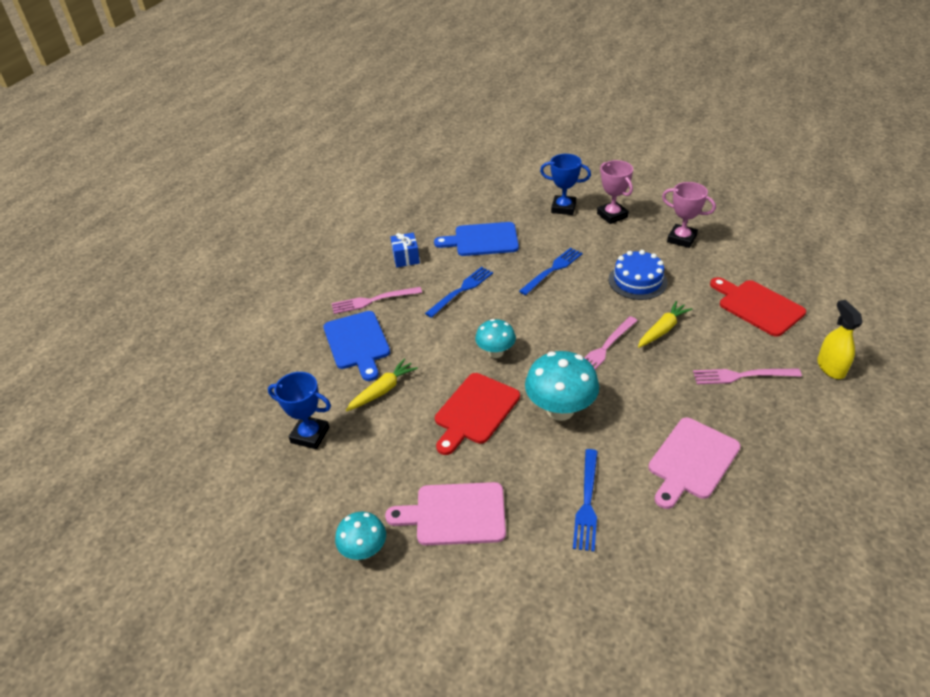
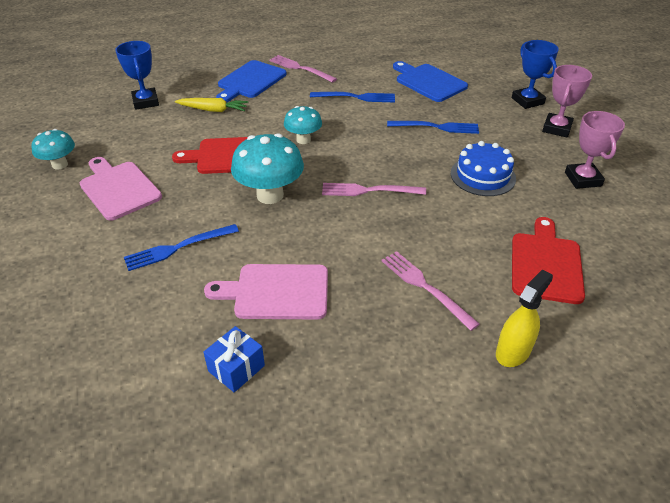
camera: 50 degrees right, 0 degrees up
blue gift [390,233,420,267] -> blue gift moved to [203,326,265,392]
yellow carrot [638,301,693,348] -> none

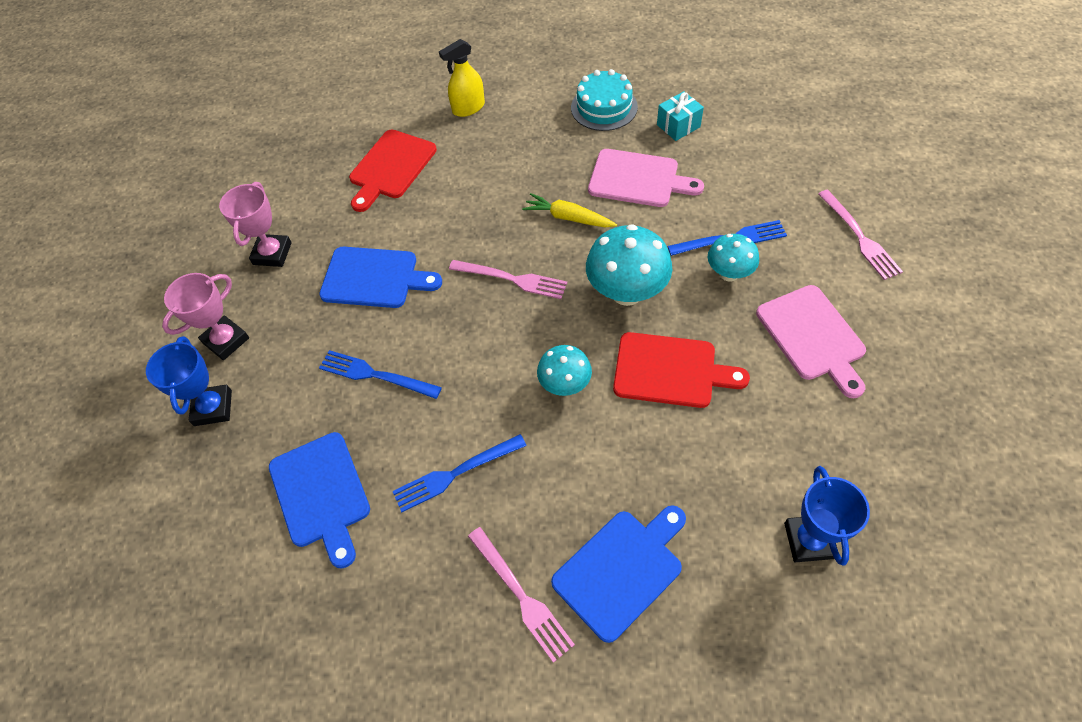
camera: 160 degrees left, 15 degrees up
turquoise mushroom [31,129,75,170] -> turquoise mushroom moved to [708,234,759,281]
yellow carrot [175,98,248,112] -> yellow carrot moved to [522,193,617,228]
blue gift [203,326,265,392] -> turquoise gift [657,91,704,141]
blue fork [310,92,395,102] -> blue fork turned 45 degrees counterclockwise [392,434,527,512]
pink fork [381,251,480,331] -> pink fork moved to [818,190,903,280]
blue cake [451,141,516,196] -> blue cutting board [319,247,442,308]
none -> turquoise cake [571,69,638,131]

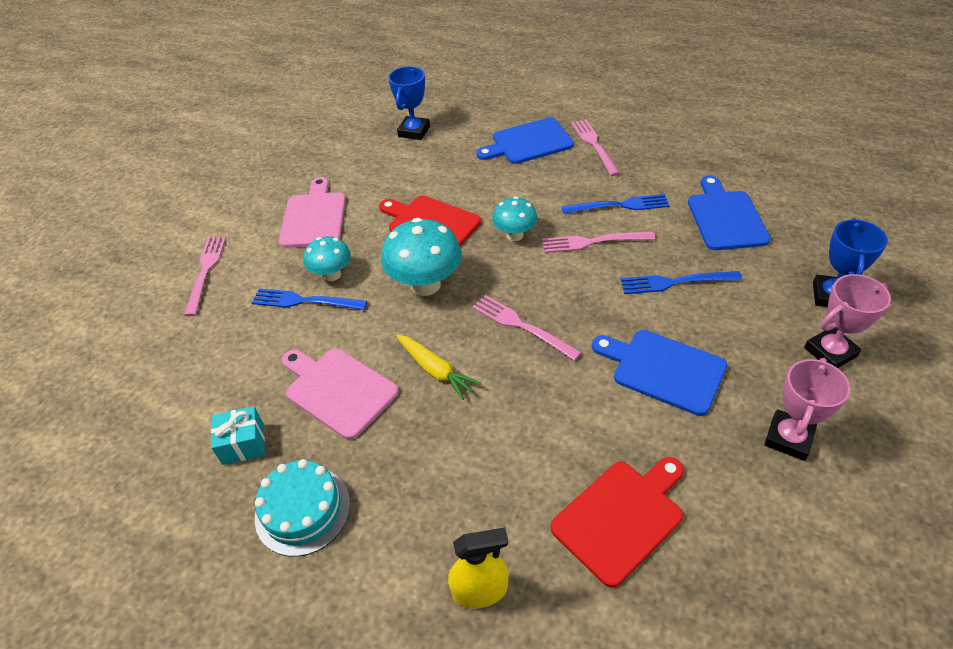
camera: 160 degrees left, 10 degrees down
blue fork [319,350,442,399] -> blue fork turned 135 degrees clockwise [621,271,742,294]
none -> pink fork [542,231,655,253]

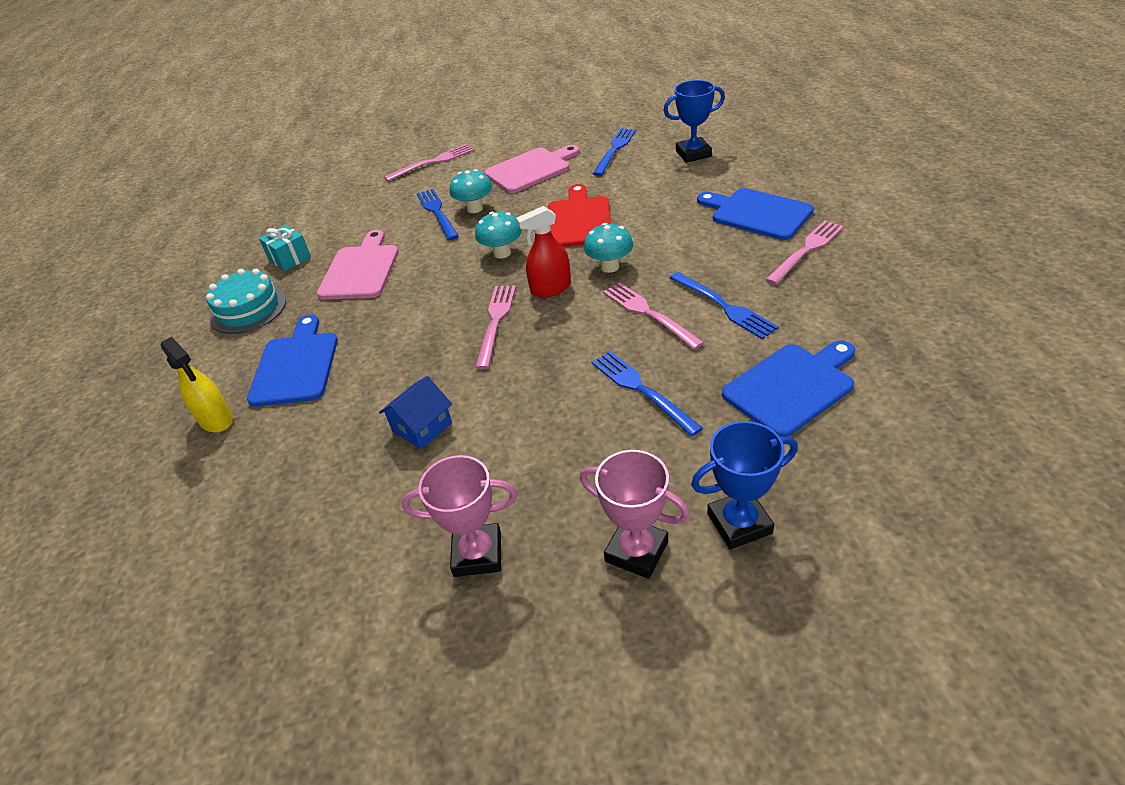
camera: 60 degrees right, 5 degrees down
turquoise mushroom [381,218,462,296] -> turquoise mushroom [475,212,522,258], size x0.60
yellow carrot [396,334,481,400] -> none
red cutting board [550,457,684,588] -> none
blue cutting board [592,330,727,416] -> blue cutting board moved to [247,315,338,407]
none -> blue house [379,376,452,449]
none -> red spray bottle [516,206,571,298]
none -> blue fork [593,128,636,176]

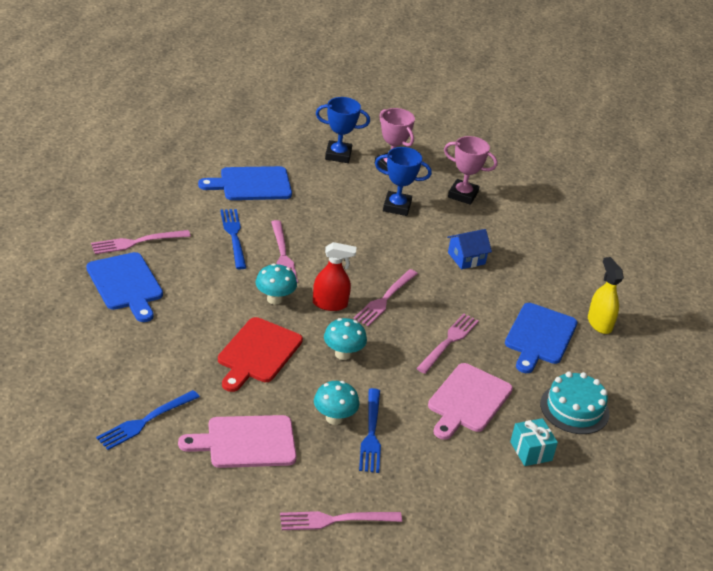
camera: 165 degrees left, 5 degrees down
blue fork [592,351,703,436] -> none
blue trophy [663,80,725,163] -> blue trophy moved to [375,147,432,216]
none -> pink fork [416,314,479,374]

